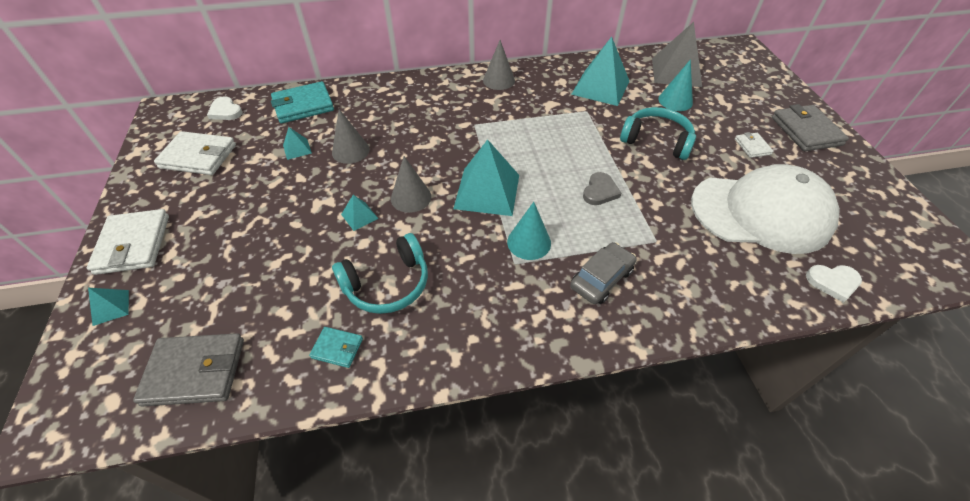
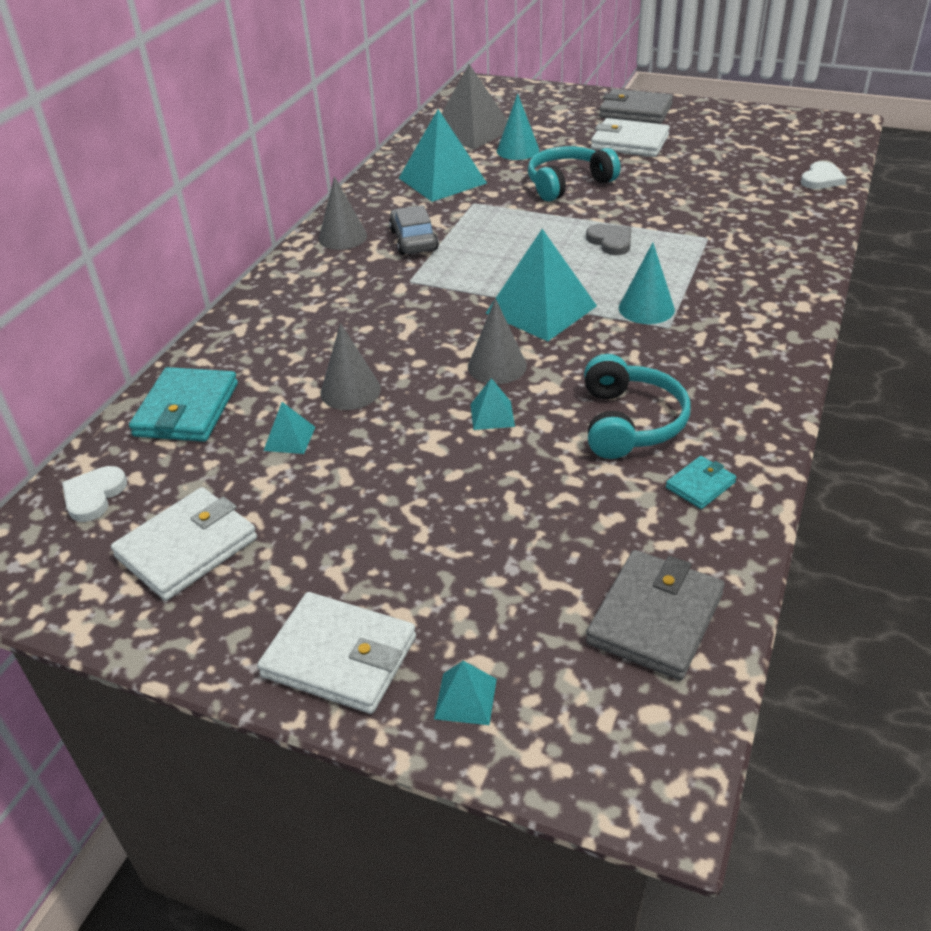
camera: 55 degrees left, 10 degrees down
white heart [207,96,242,120] -> white heart turned 120 degrees clockwise [62,466,127,522]
grey car [570,242,636,304] -> grey car moved to [389,205,439,255]
white cap [691,164,840,254] -> none
white wallet [735,132,774,158] -> white wallet [591,118,670,157], size x1.93

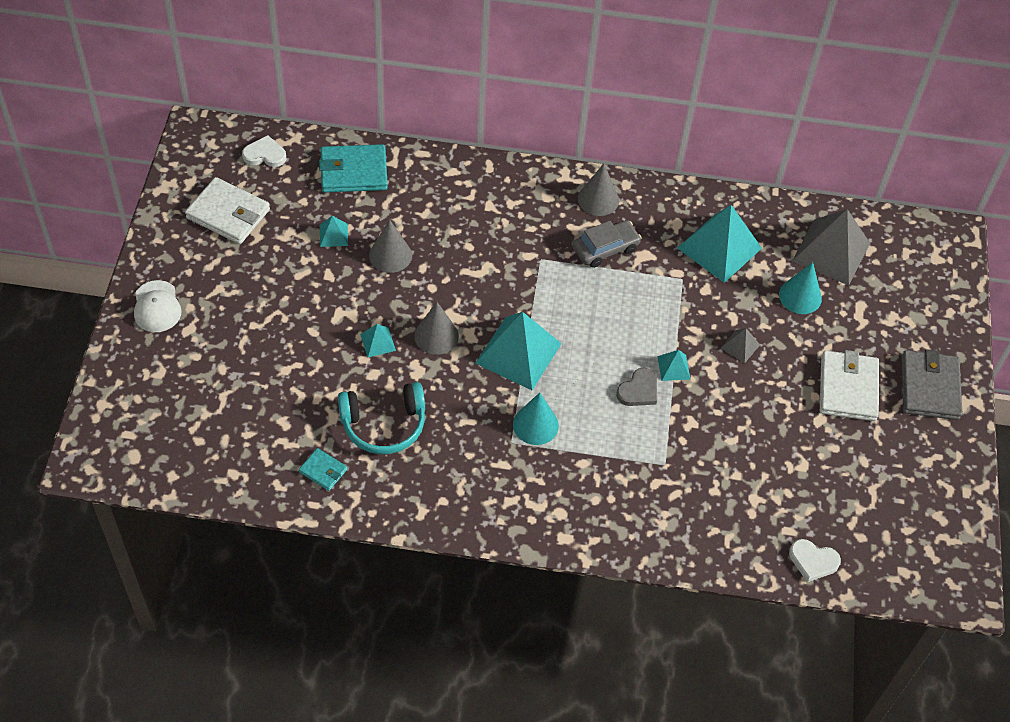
camera: 70 degrees right, 15 degrees up
white wallet [257,592,416,714] -> white cap [134,280,181,332]
turquoise pyramid [434,661,497,725] -> turquoise pyramid moved to [657,350,690,381]
turquoise headphones [528,146,621,201] -> grey pyramid [721,328,760,363]
grey wallet [586,550,725,680] -> none

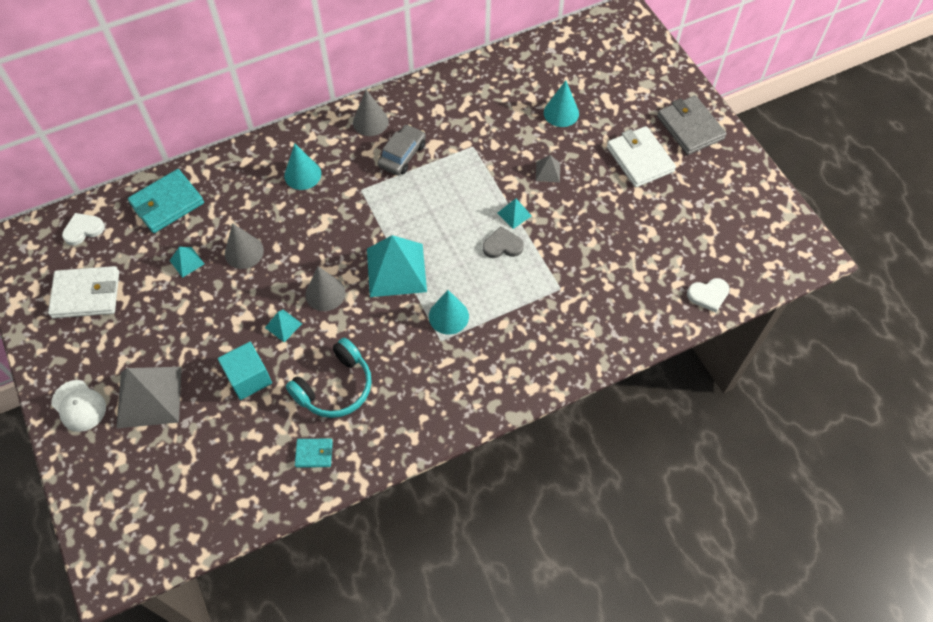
camera: 30 degrees left, 5 degrees up
grey heart [616,368,657,406] -> grey heart turned 105 degrees counterclockwise [483,226,524,258]
turquoise pyramid [677,205,762,283] -> none
grey pyramid [792,209,870,286] -> grey pyramid moved to [116,367,182,429]
none -> turquoise cube [218,342,272,400]
none -> turquoise cone [284,143,321,190]

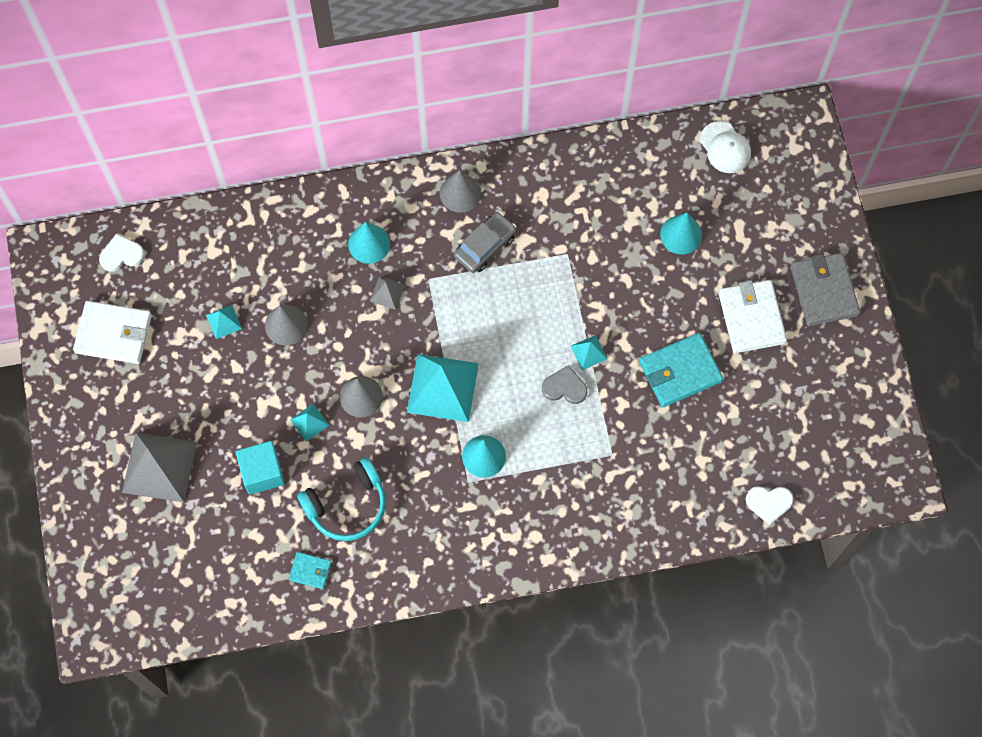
camera: 15 degrees right, 10 degrees up
white cap [51,380,106,432] -> white cap moved to [700,121,751,173]
turquoise wallet [128,169,204,233] -> turquoise wallet moved to [639,333,723,407]
grey pyramid [536,155,560,182] -> grey pyramid moved to [370,277,405,310]

